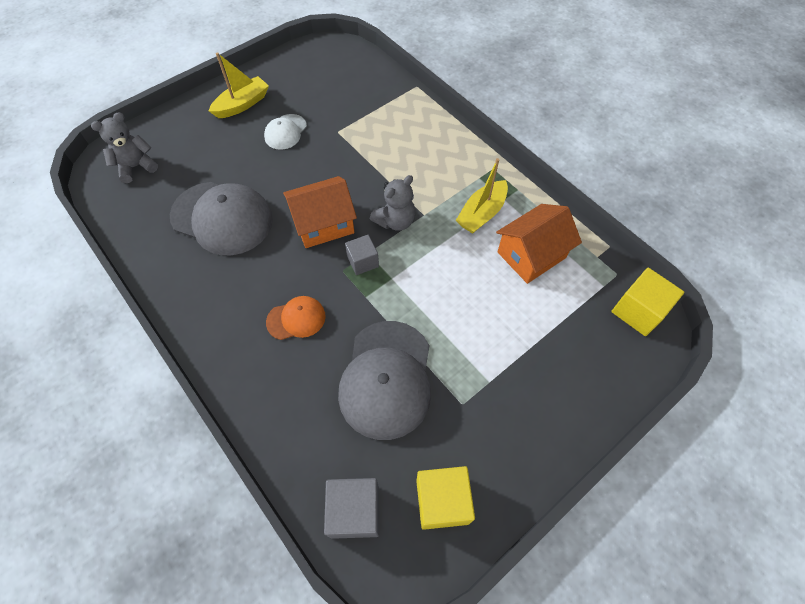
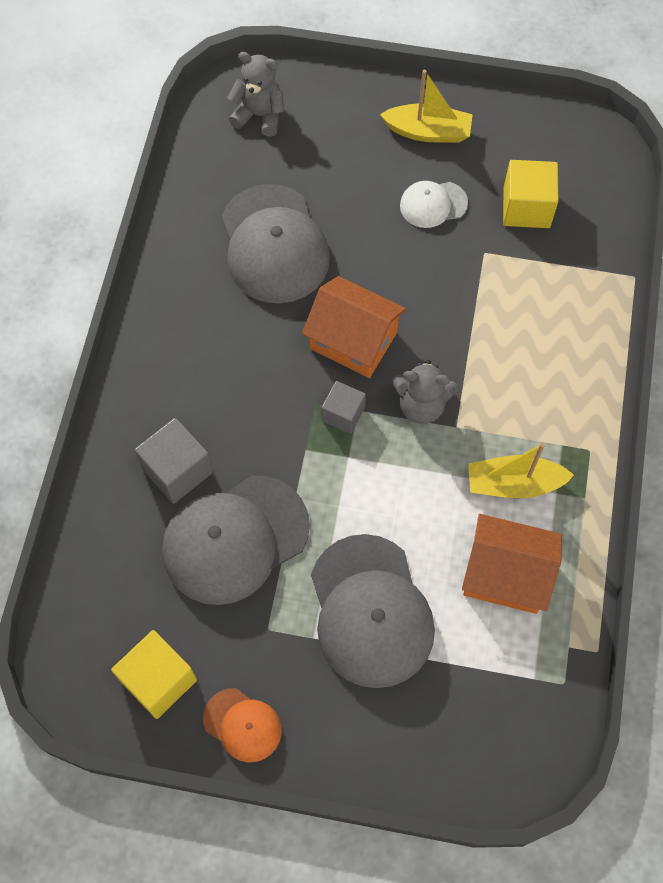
camera: 50 degrees right, 5 degrees up
orange cap [266,296,326,340] -> orange cap moved to [203,688,282,762]
grey cube [324,478,379,539] -> grey cube moved to [134,418,213,504]
yellow cube [611,268,684,336] -> yellow cube moved to [503,160,558,228]
none -> grey cap [311,534,435,688]

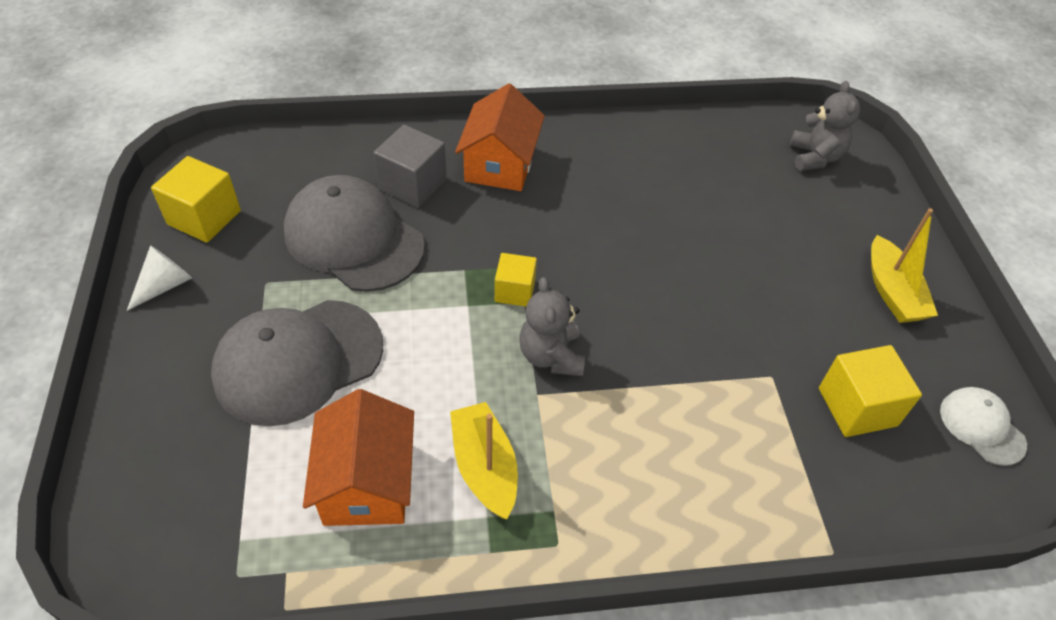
camera: 70 degrees right, 15 degrees down
orange cap [203,688,282,762] -> white cone [127,245,192,311]
grey cap [222,184,330,304] -> none
orange house [302,276,406,378] -> orange house moved to [455,83,545,191]
grey cube [321,381,366,434] -> yellow cube [495,253,537,307]
white cap [400,181,468,228] -> white cap moved to [940,387,1027,466]

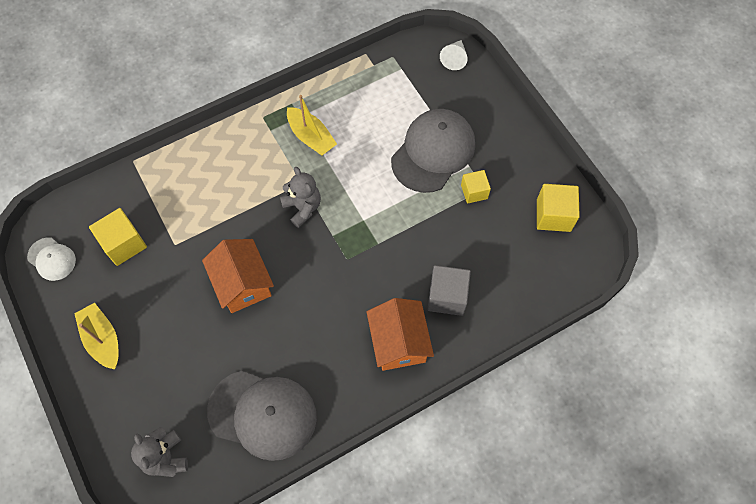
camera: 160 degrees right, 15 degrees up
white cone [127,245,192,311] -> white cone moved to [440,40,468,70]
grey cap [284,175,425,292] -> grey cap moved to [207,371,317,461]
orange house [303,389,414,526] -> orange house moved to [202,239,274,313]
yellow cube [495,253,537,307] -> yellow cube moved to [461,170,491,204]

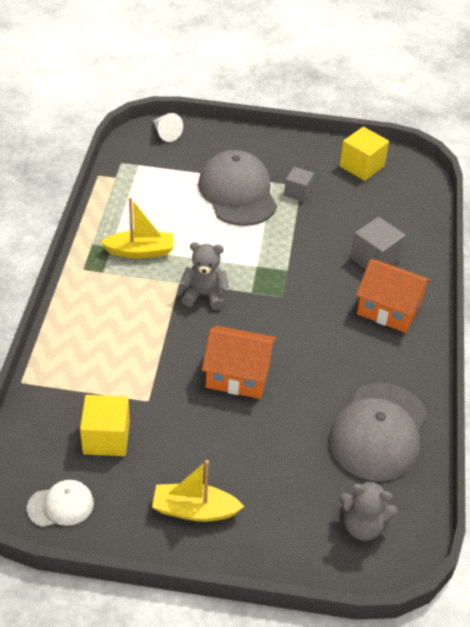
camera: 55 degrees left, 20 degrees down
grey cap [207,371,317,461] -> grey cap turned 150 degrees clockwise [329,383,428,481]
yellow cube [461,170,491,204] -> grey cube [284,167,314,202]

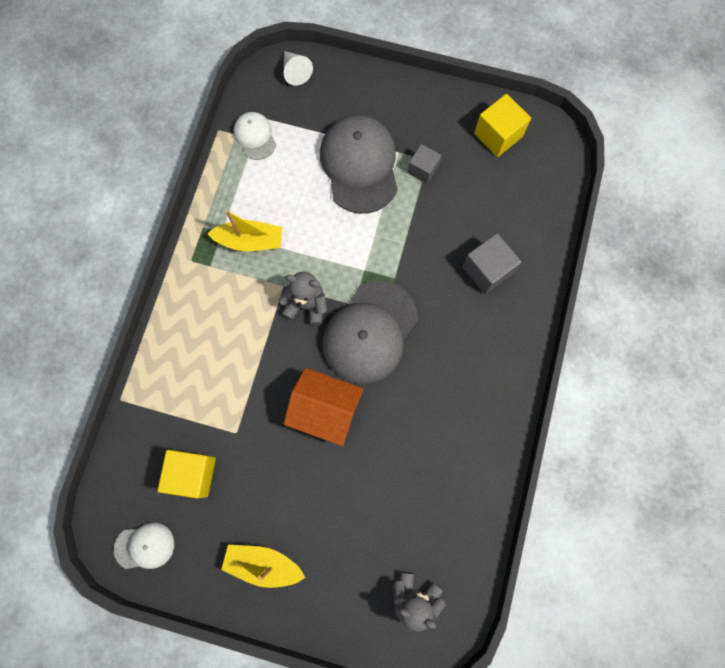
camera: 10 degrees right, 30 degrees up
grey cap [329,383,428,481] -> grey cap moved to [322,280,418,384]
orange house [356,259,431,333] -> none
none -> white cap [234,112,276,160]

